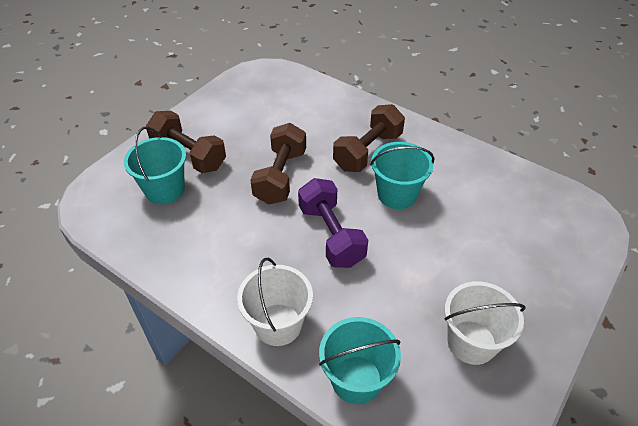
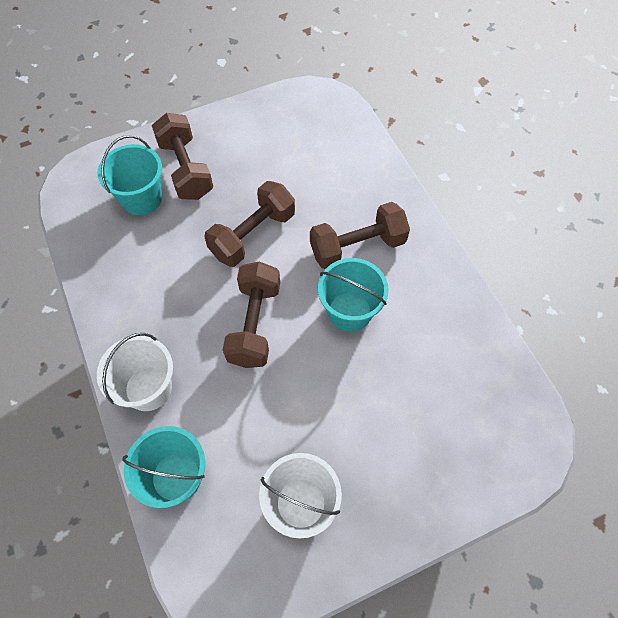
camera: 30 degrees right, 15 degrees up
purple dumbbell [298,178,368,268] -> brown dumbbell [223,261,280,368]

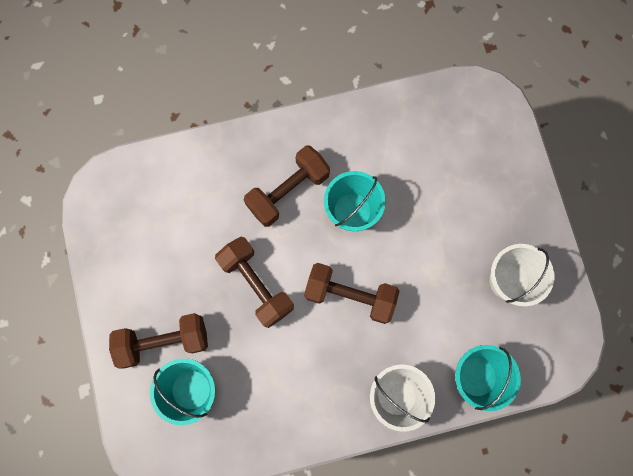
camera: 80 degrees left, 15 degrees up
brown dumbbell [310,202,410,269] -> brown dumbbell turned 60 degrees clockwise [244,146,330,227]

